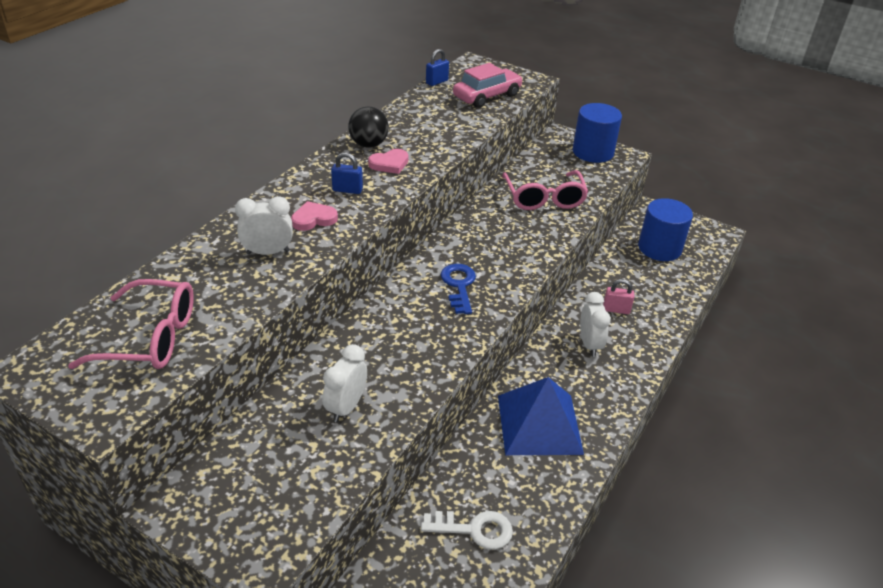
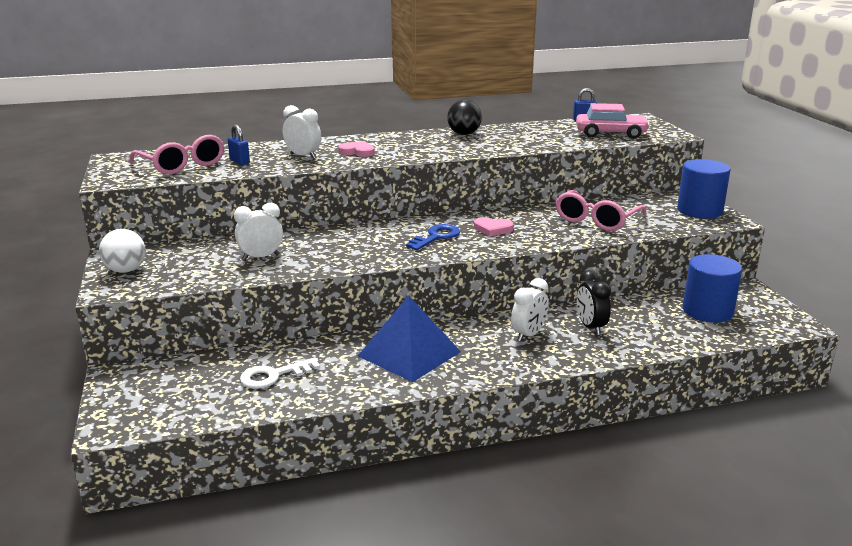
camera: 45 degrees right, 15 degrees down
blue padlock [331,152,363,194] -> blue padlock moved to [228,125,250,165]
pink heart [368,149,408,174] -> pink heart moved to [474,217,513,237]
white key [421,511,513,550] -> white key turned 105 degrees clockwise [240,357,320,389]
pink padlock [603,279,634,314] -> black clock [577,270,611,335]
none -> white ball [99,229,146,273]

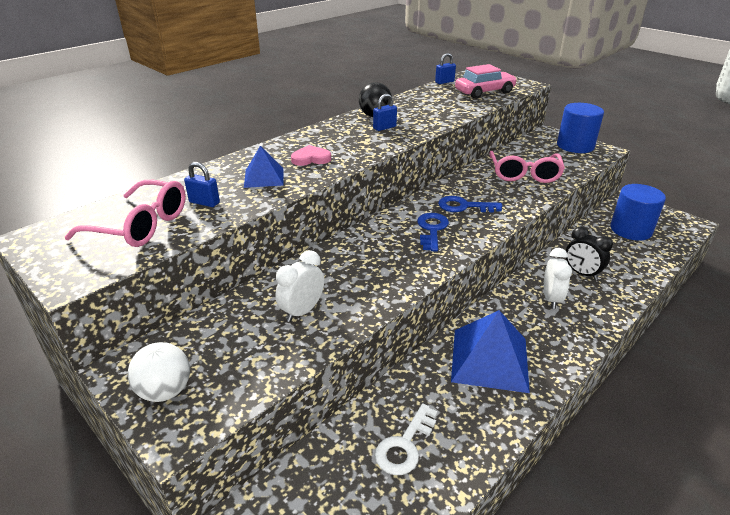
camera: 30 degrees left, 10 degrees up
white clock [283,105,321,159] -> blue pyramid [244,146,284,188]
pink heart [474,217,513,237] -> blue key [438,196,502,212]
none -> blue padlock [373,94,397,131]

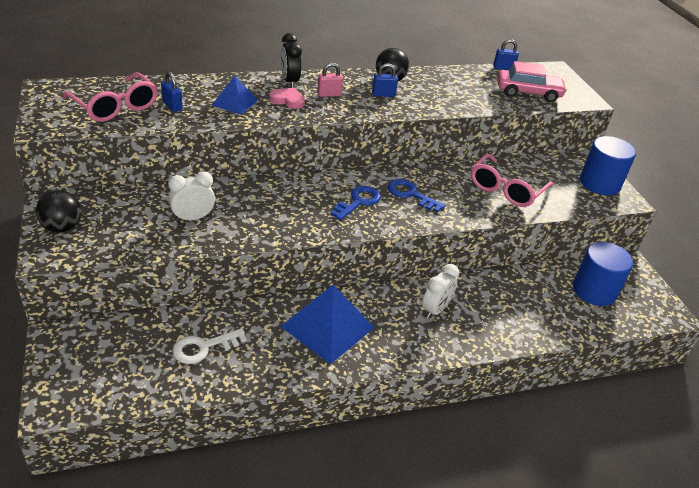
camera: 25 degrees right, 5 degrees up
white ball [128,342,190,402] -> black ball [36,190,82,233]
black clock [566,227,613,280] -> black clock moved to [281,33,302,88]
none -> pink padlock [317,63,343,97]

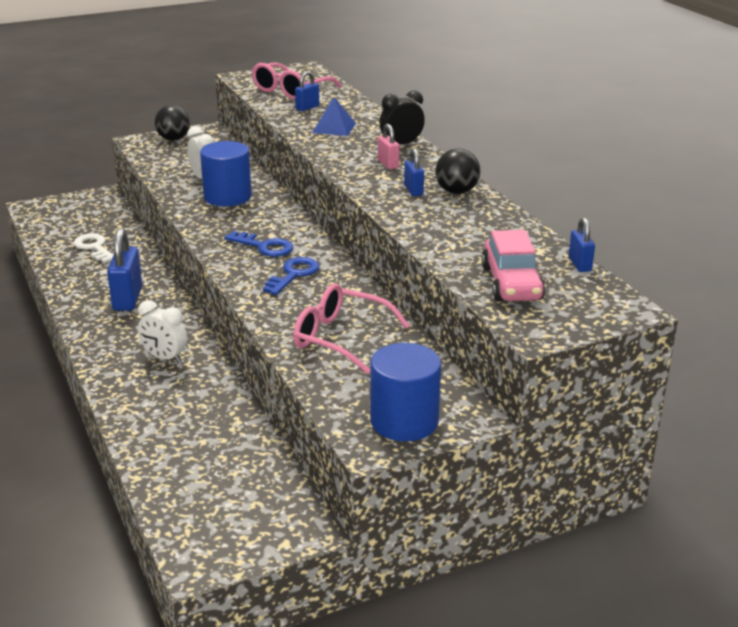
camera: 85 degrees right, 10 degrees down
pink heart [269,88,305,109] -> none
blue pyramid [281,285,374,364] -> blue padlock [107,228,142,311]
blue cylinder [573,242,633,306] -> blue cylinder moved to [200,141,252,206]

